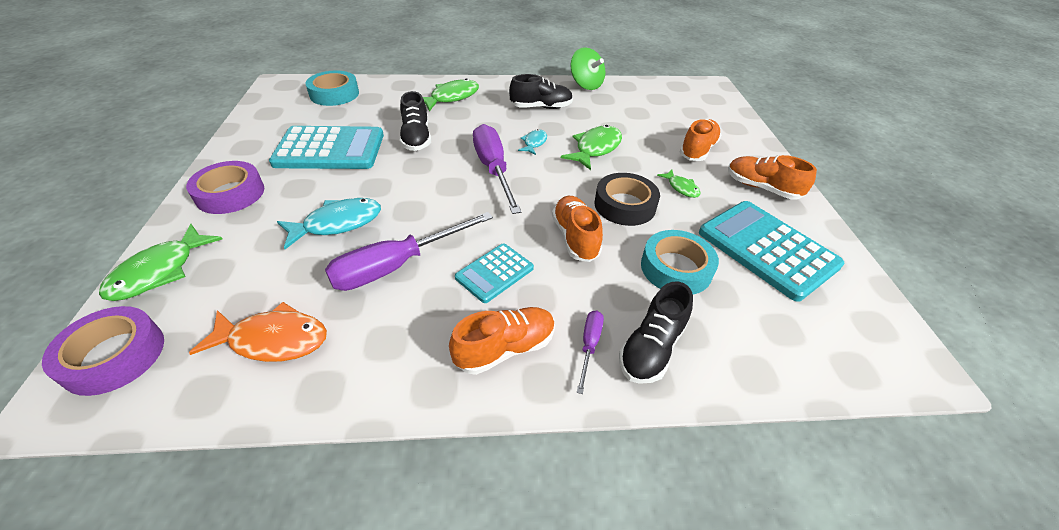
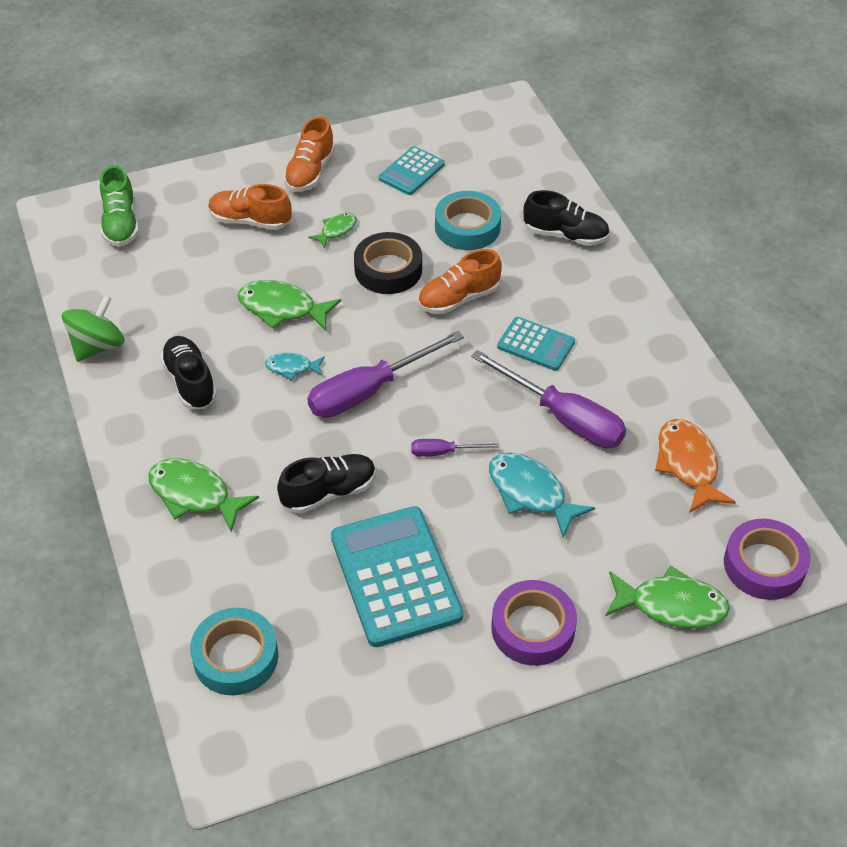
camera: 105 degrees left, 5 degrees up
orange shoe [449,307,555,375] -> none
purple screwdriver [577,311,604,394] -> purple screwdriver moved to [411,439,499,457]
turquoise calculator [699,201,844,302] -> turquoise calculator [379,146,445,195], size x0.54
none -> green shoe [100,166,139,247]

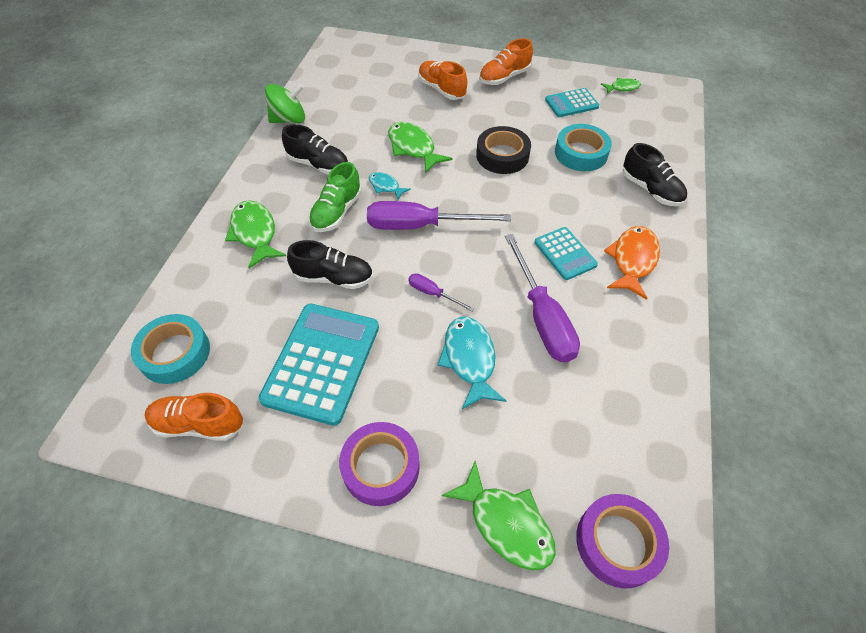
camera: 35 degrees right, 5 degrees up
green shoe [100,166,139,247] -> green shoe moved to [309,162,362,232]
black shoe [160,336,217,409] -> black shoe turned 105 degrees clockwise [282,124,348,175]
green fish [308,213,357,249] -> green fish moved to [601,78,641,94]
orange shoe [418,249,502,314] -> orange shoe moved to [144,393,243,441]
orange fish [655,419,736,513] -> orange fish moved to [604,226,660,300]

